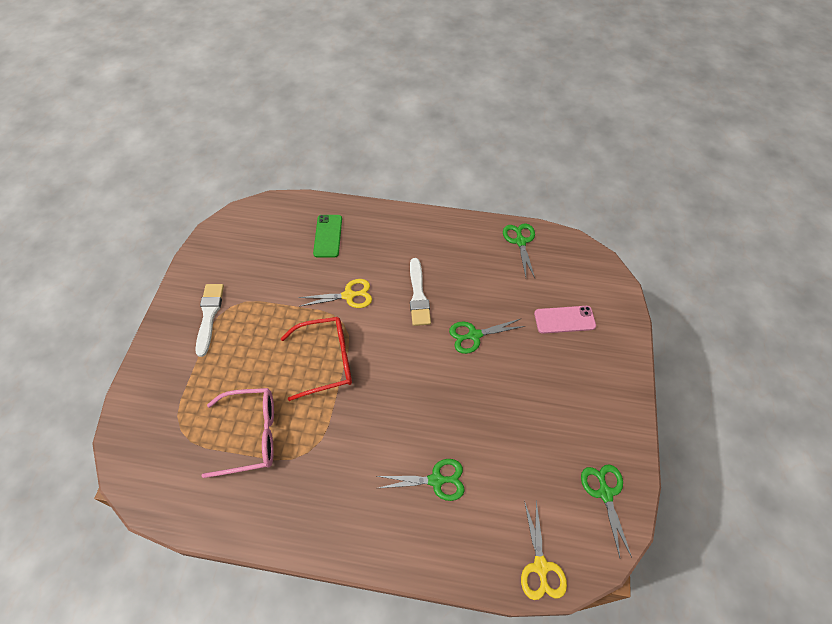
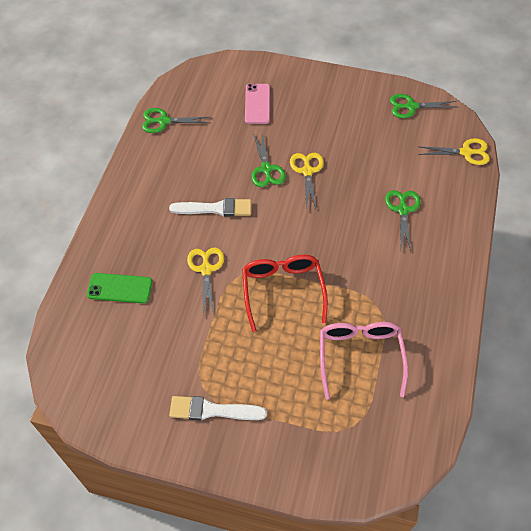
camera: 85 degrees left, 0 degrees up
none -> yellow scissors [290,153,324,211]

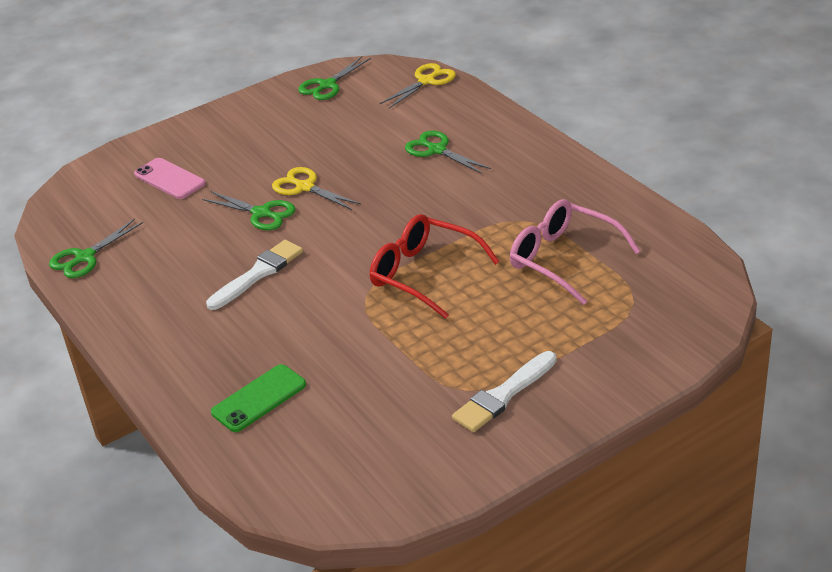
camera: 45 degrees left, 20 degrees down
yellow scissors [187,248,224,315] -> none

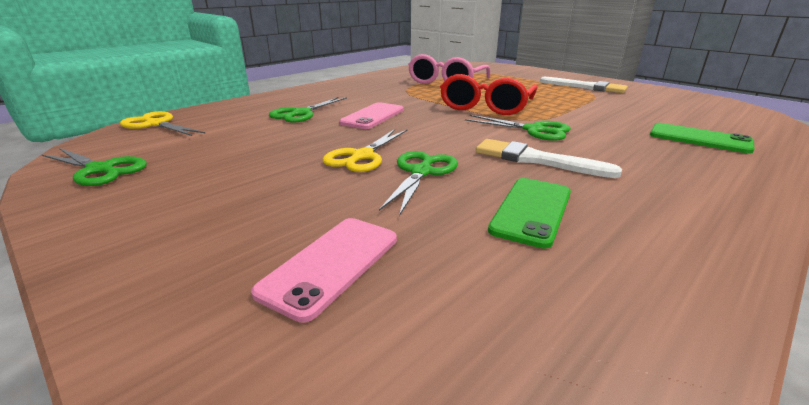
camera: 105 degrees left, 10 degrees down
green scissors [49,219,143,278] -> green scissors moved to [465,115,571,141]
none -> pink phone [339,102,404,129]
none -> green phone [488,178,571,249]

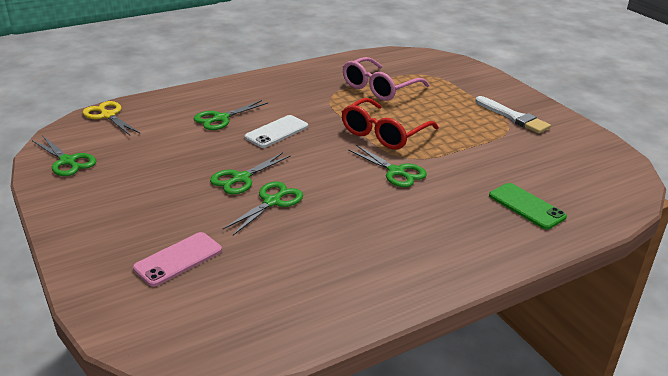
camera: 15 degrees right, 5 degrees up
yellow scissors [322,129,407,172] -> green scissors [210,152,291,194]
pink phone [339,102,404,129] -> white phone [245,115,308,148]
white brush [476,139,622,178] -> none
green phone [488,178,571,249] -> none

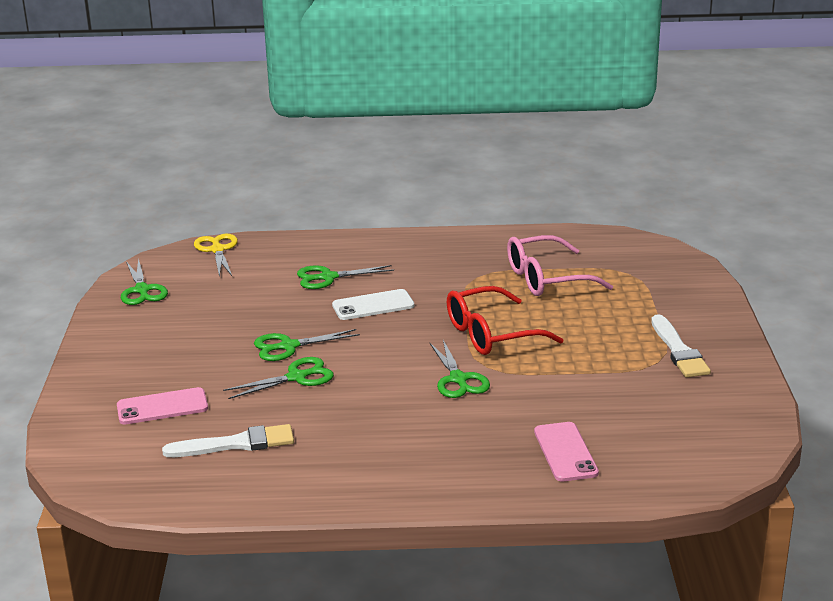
camera: 30 degrees right, 5 degrees down
green phone [489,183,567,229] -> pink phone [534,422,599,481]
none -> white brush [162,424,294,457]

